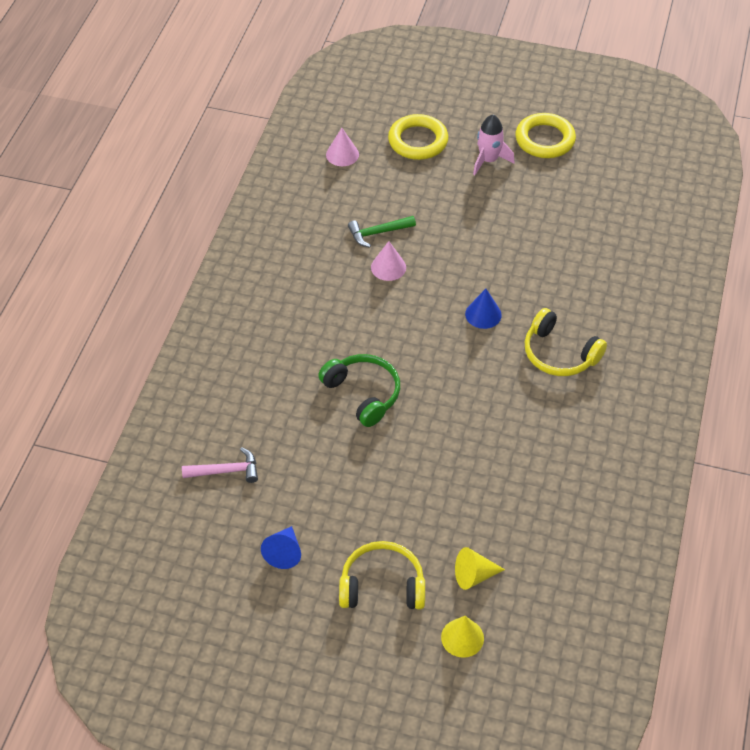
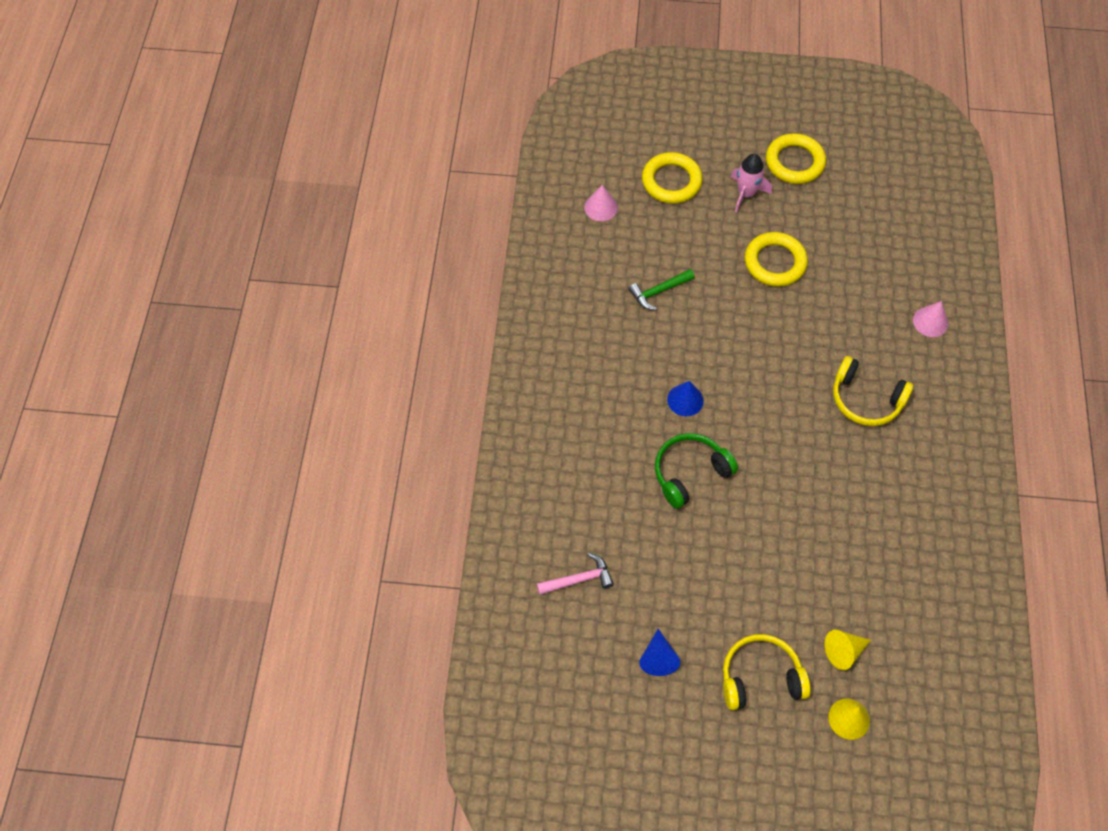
camera: 10 degrees left, 10 degrees up
green headphones [318,354,400,427] -> green headphones turned 75 degrees counterclockwise [655,433,738,509]
pink cone [371,241,406,281] -> pink cone moved to [913,301,948,337]
blue cone [465,289,502,329] -> blue cone moved to [667,381,704,416]
none -> yellow ring [745,232,808,287]

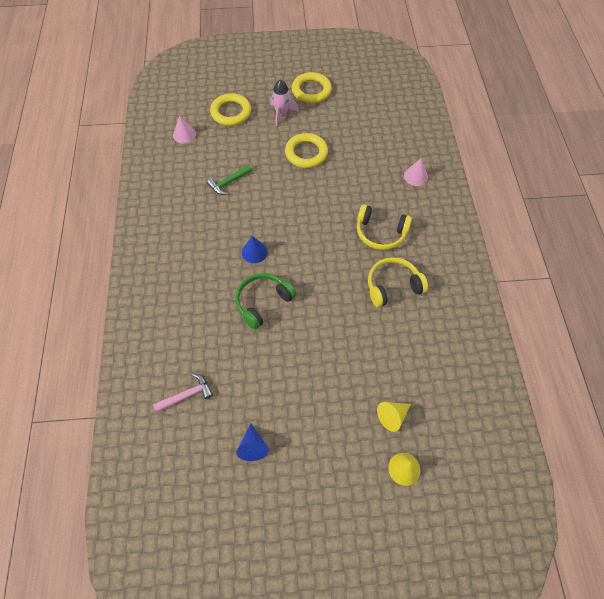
camera: 10 degrees left, 0 degrees up
yellow headphones [723,634,811,710] -> yellow headphones moved to [368,257,428,307]

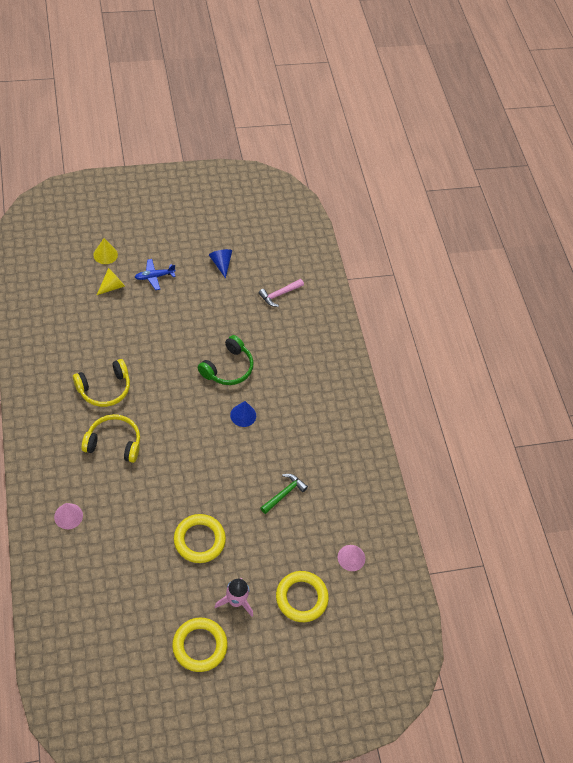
camera: 165 degrees right, 5 degrees down
none -> blue plane [135,259,175,290]

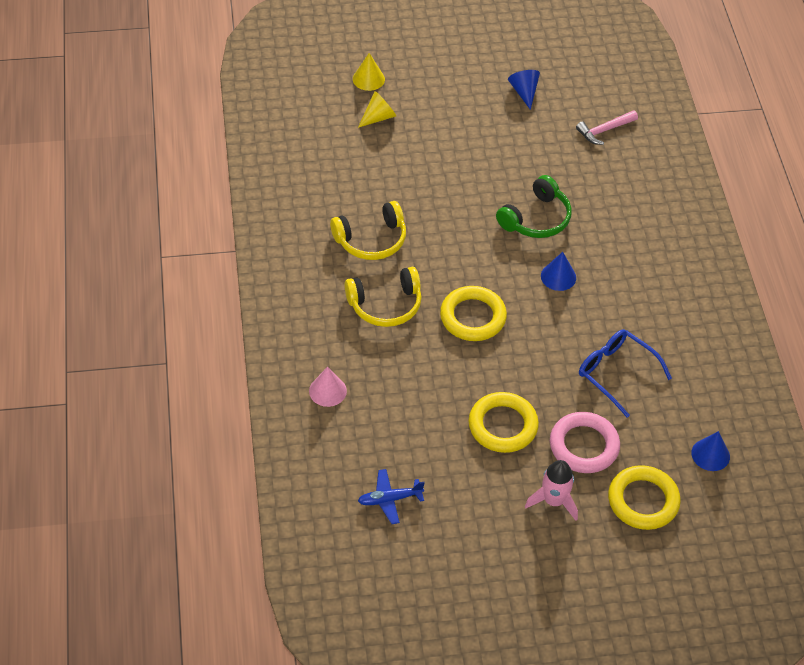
camera: 10 degrees right, 5 degrees down
yellow headphones [81,414,140,463] -> yellow headphones turned 150 degrees clockwise [345,267,422,327]
blue plane [135,259,175,290] -> blue plane moved to [358,469,425,524]
yellow ring [172,618,228,672] -> yellow ring moved to [440,286,507,341]
green hammer [260,474,308,514] -> blue glasses [579,330,672,418]
pink cone [338,545,365,571] -> blue cone [691,431,730,471]
none -> pink ring [550,412,620,473]

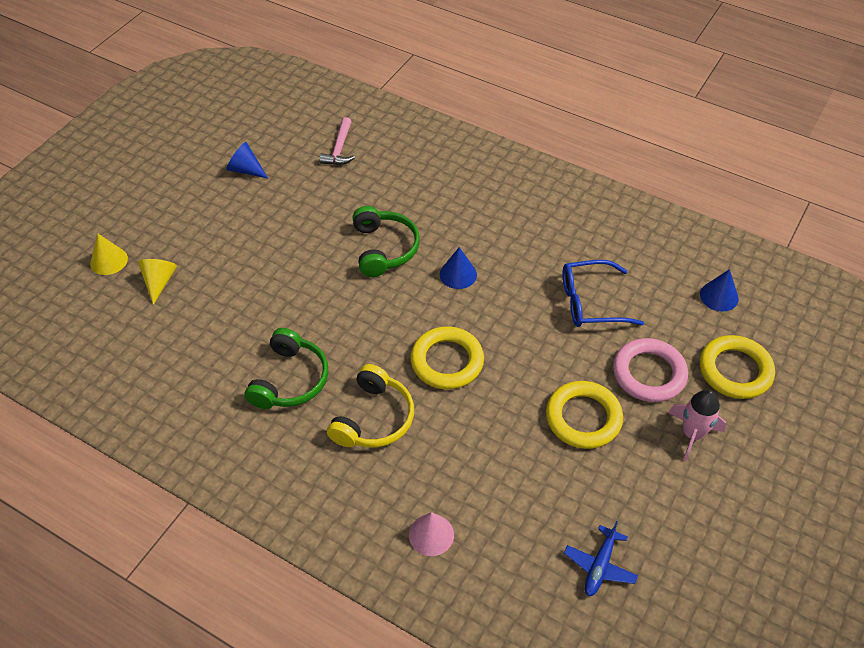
camera: 50 degrees left, 0 degrees up
yellow headphones [330,201,406,260] -> green headphones [245,328,328,409]

